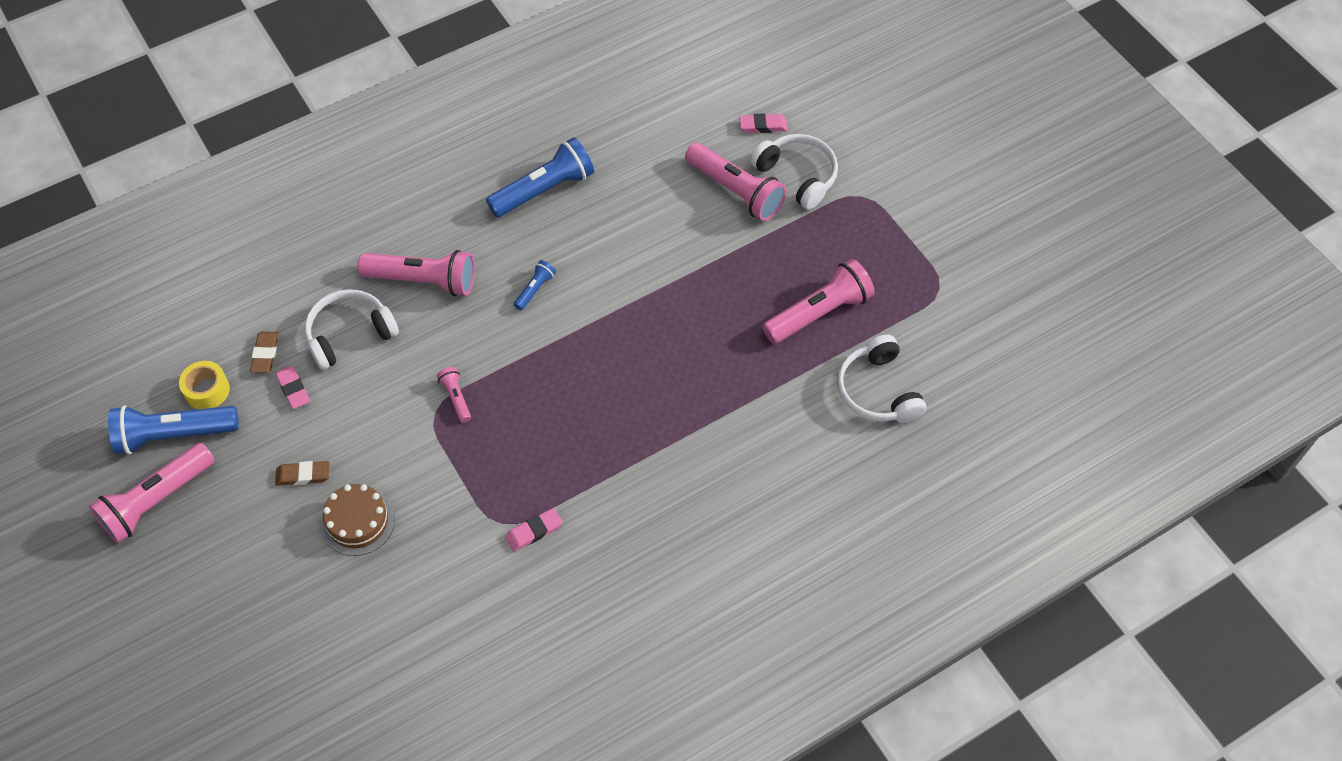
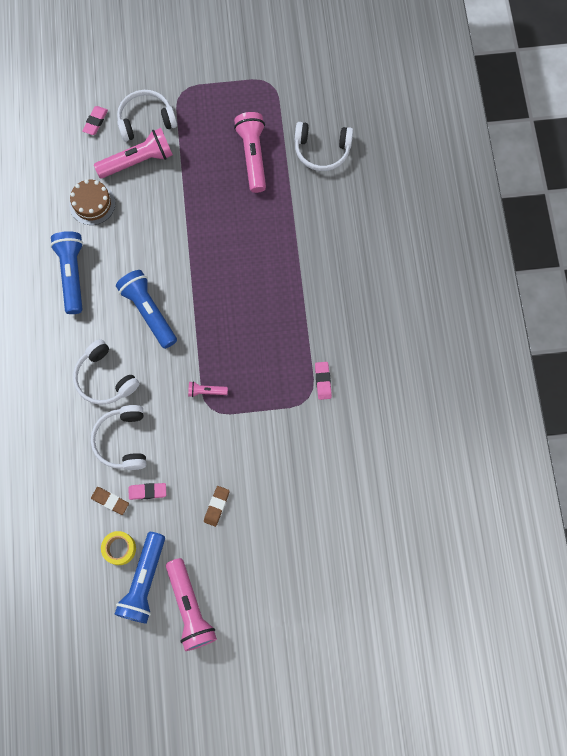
camera: 65 degrees left, 15 degrees up
brown cake [321,484,395,556] -> brown cake moved to [69,179,116,225]
pink flashlight [357,250,475,296] -> white headphones [73,339,139,405]
blue flashlight [514,260,556,310] -> blue flashlight [116,270,177,349], size x2.10

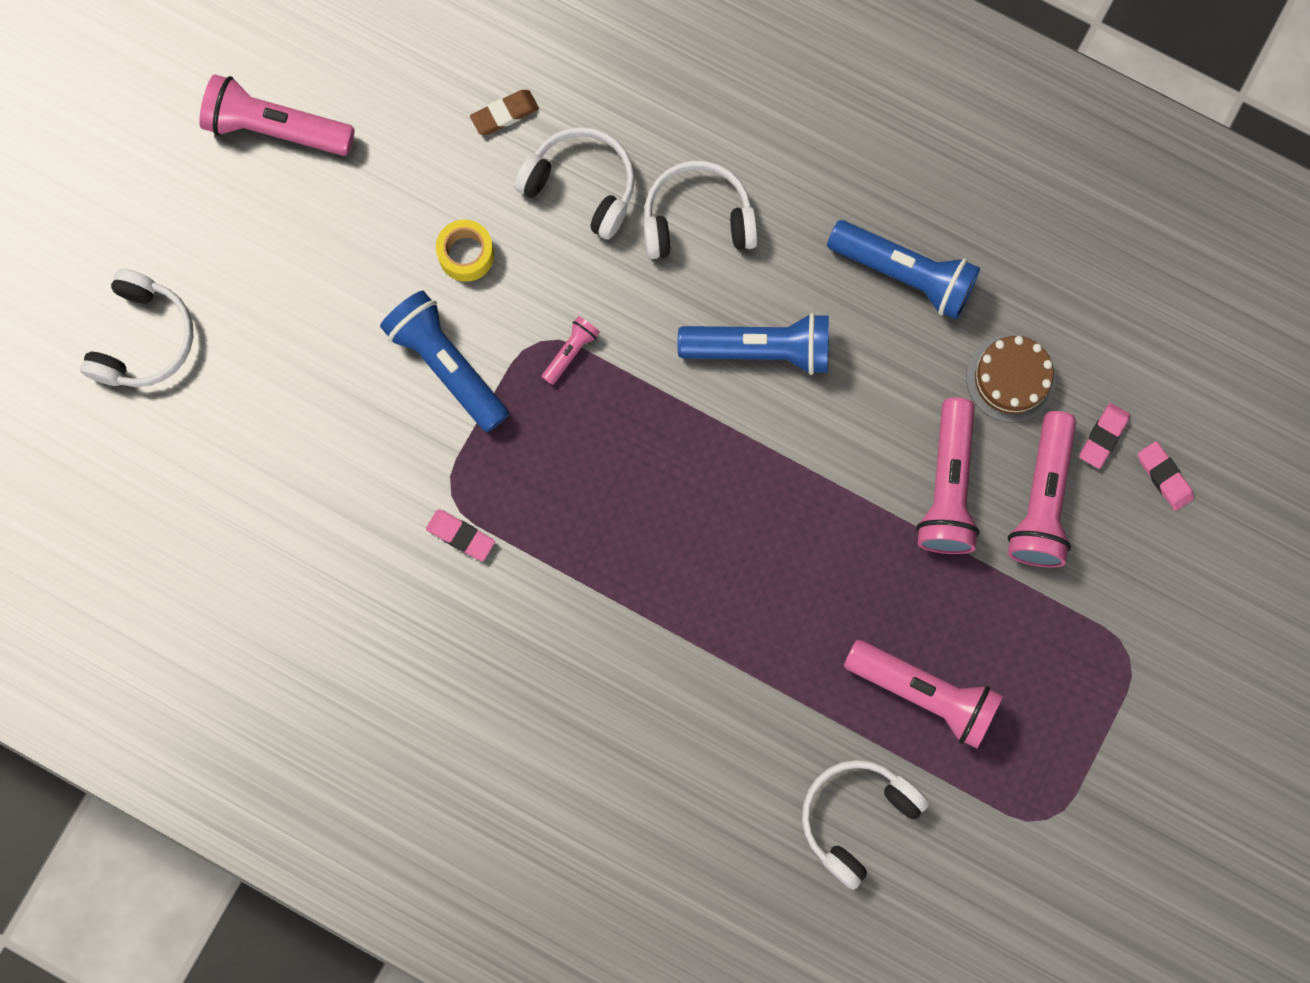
camera: 125 degrees right, 5 degrees up
yellow tape [101,531,136,565] -> yellow tape moved to [436,219,494,282]
blue flashlight [115,532,165,624] -> blue flashlight moved to [380,291,509,432]
white headphones [117,90,177,142] -> white headphones moved to [80,269,194,387]
pink eraser [129,483,166,500] -> pink eraser moved to [1079,403,1130,469]
brown eraser [204,486,229,527] -> none
none -> pink flashlight [916,397,980,554]

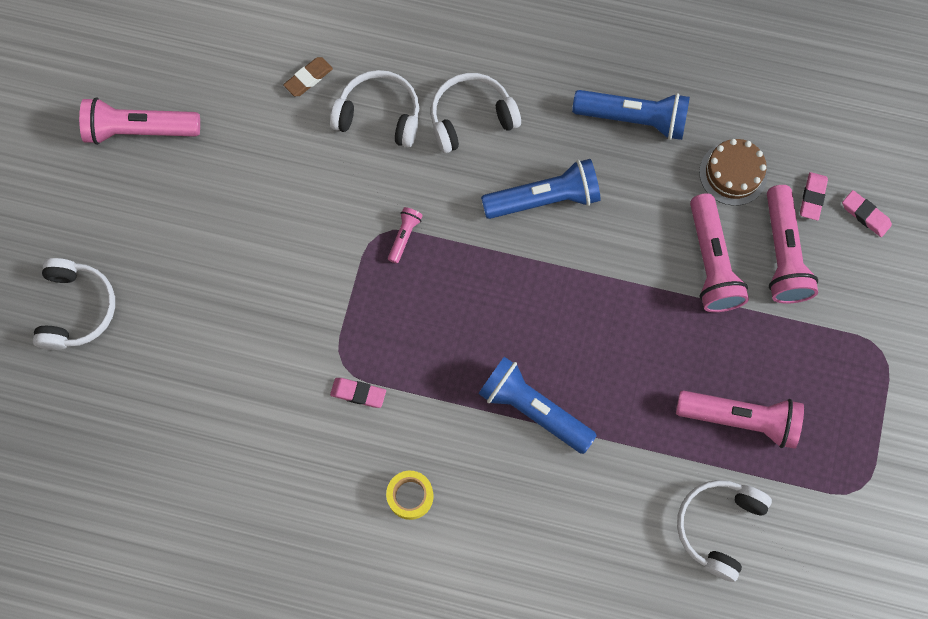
camera: 15 degrees left, 5 degrees down
blue flashlight [380,291,509,432] -> blue flashlight moved to [478,357,597,454]
yellow tape [436,219,494,282] -> yellow tape moved to [386,471,434,520]

